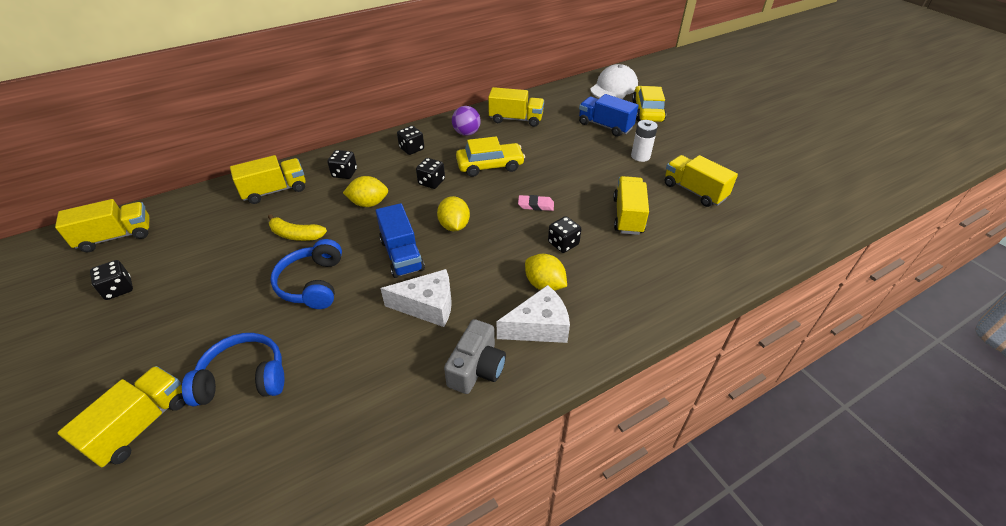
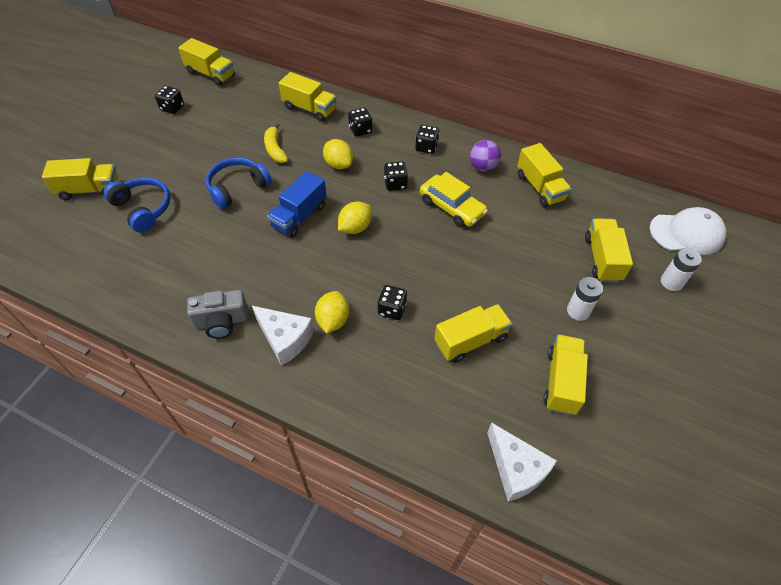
camera: 55 degrees right, 10 degrees up
white cheese [380,269,452,327] -> white cheese moved to [487,422,557,502]
pink eraser [518,195,554,211] -> none
blue truck [579,94,639,137] -> yellow truck [585,218,633,282]
yellow car [632,86,666,122] -> white battery [661,248,702,291]

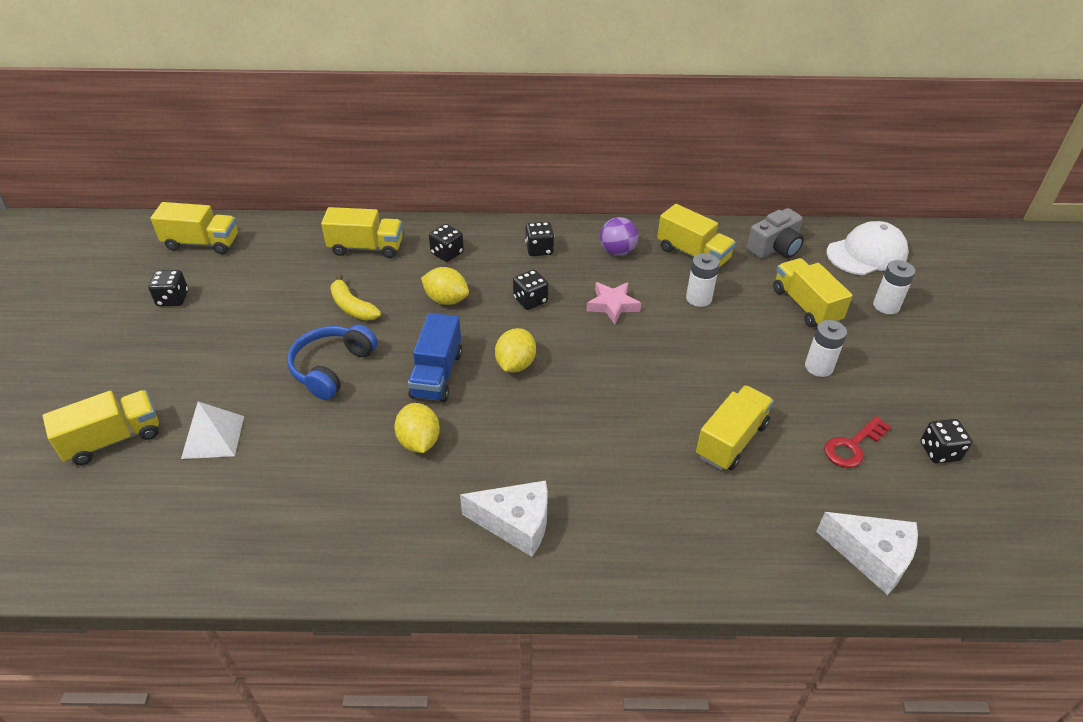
camera: 25 degrees left, 10 degrees down
blue headphones [103,177,171,233] -> white pyramid [181,401,244,459]
grey camera [187,290,248,339] -> grey camera moved to [747,208,804,258]
yellow lemon [315,291,349,333] -> yellow lemon moved to [394,403,440,453]
black dice [378,285,407,320] -> black dice moved to [921,419,972,464]
yellow car [420,172,488,228] -> pink star [587,282,641,325]
yellow truck [543,334,588,415] -> red key [824,416,891,468]
none -> white battery [686,253,719,307]

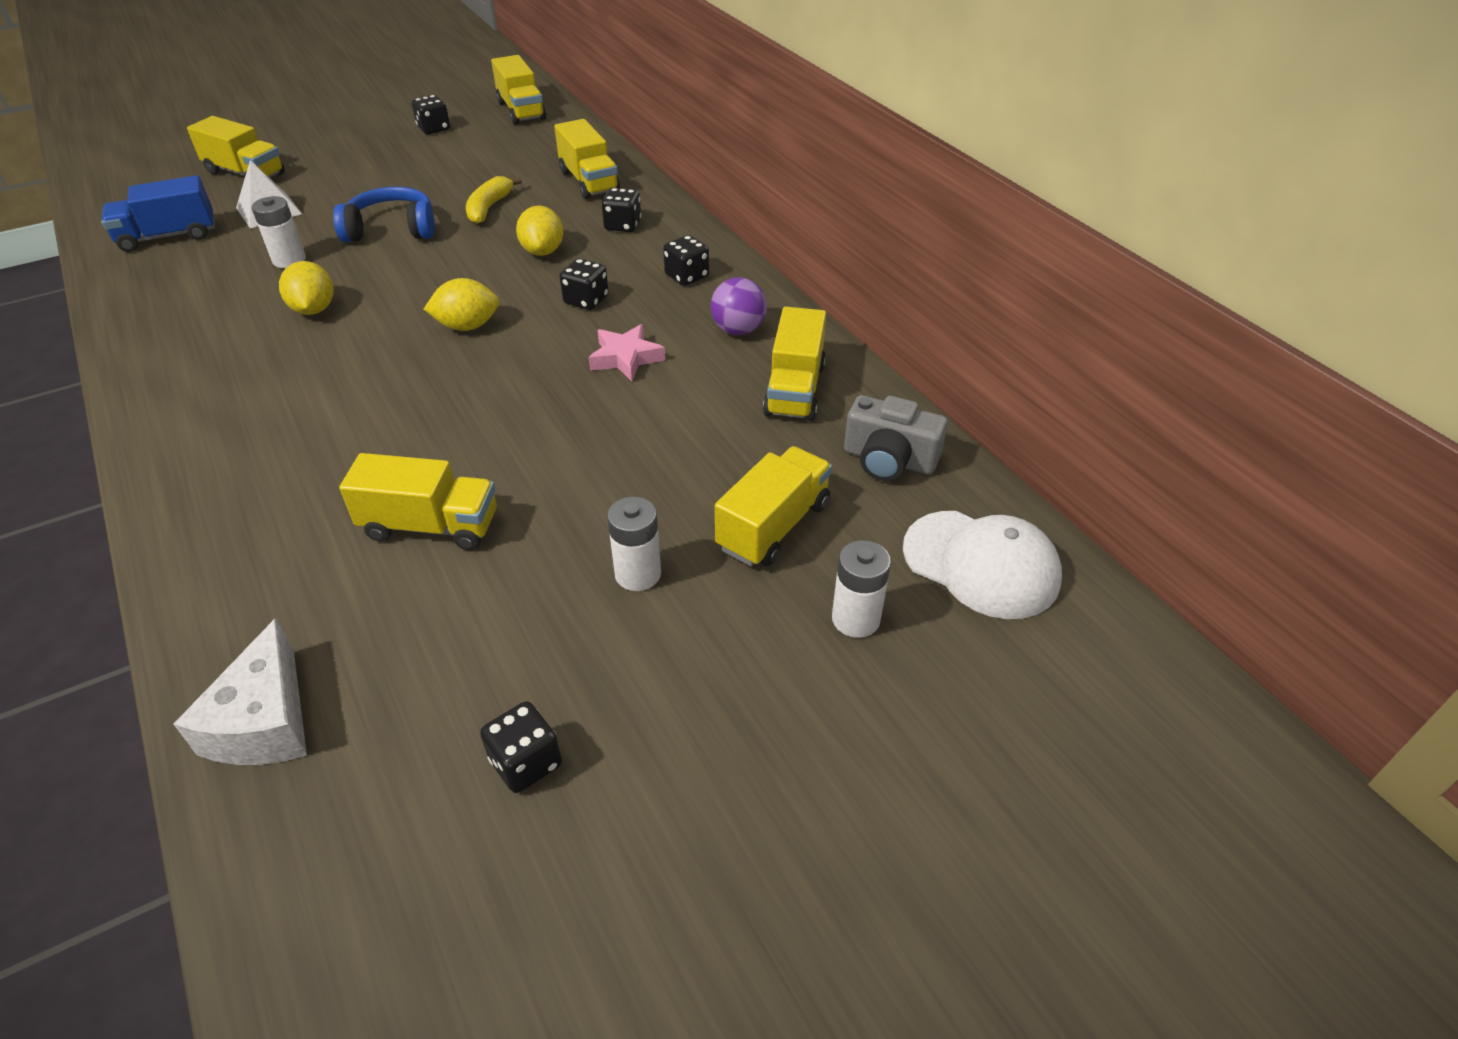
camera: 60 degrees right, 0 degrees up
yellow lemon [394,403,440,453] -> yellow lemon turned 60 degrees counterclockwise [279,261,334,315]
blue truck [408,313,462,402] -> blue truck moved to [101,175,215,252]
white cheese [460,480,548,557] -> none
white battery [686,253,719,307] -> white battery moved to [251,196,306,268]
red key [824,416,891,468] -> none

